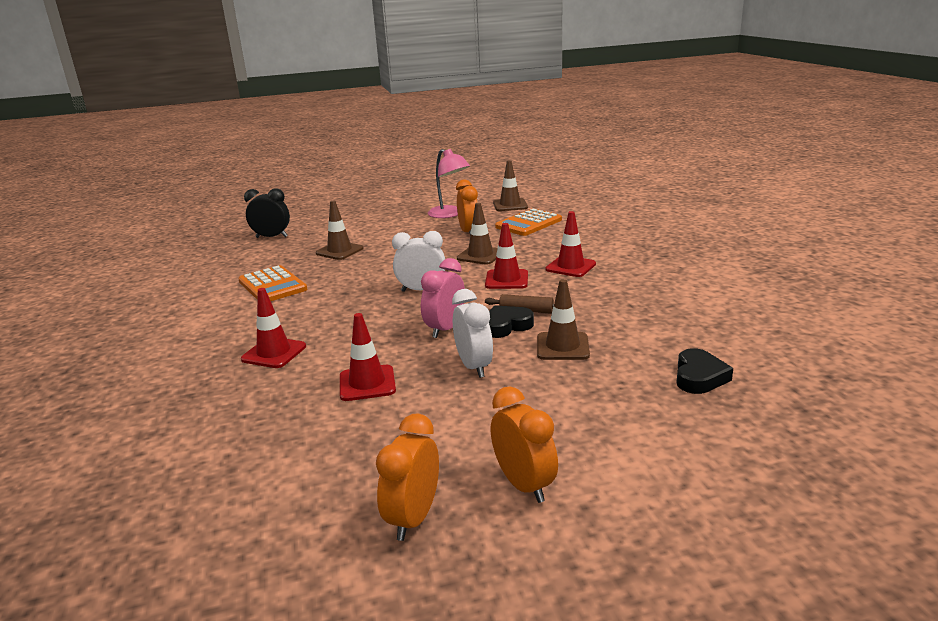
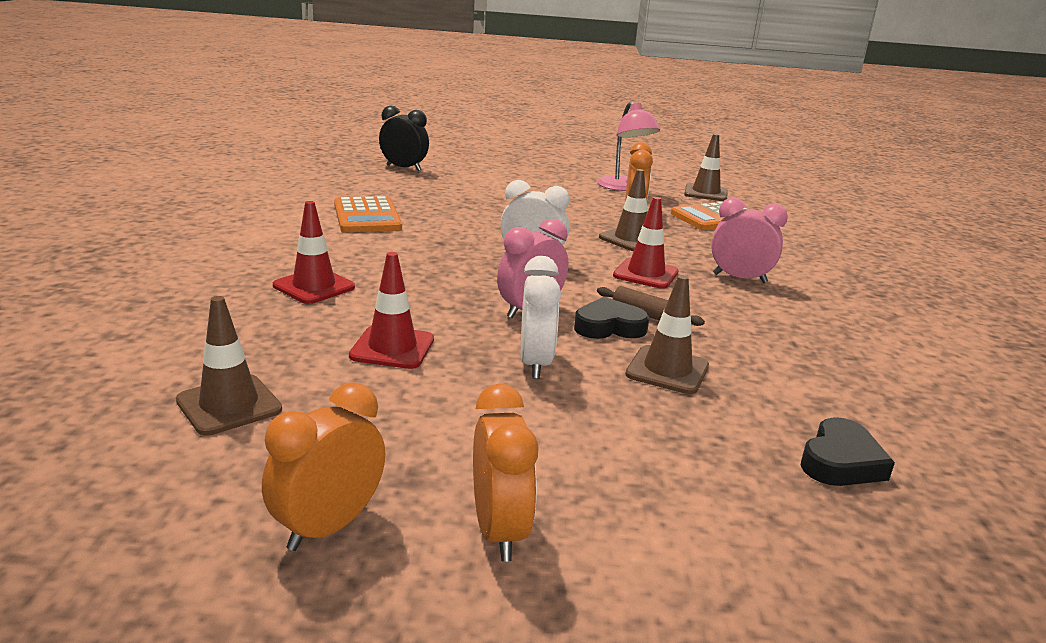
camera: 15 degrees right, 0 degrees up
brown traffic cone [316,201,364,260] -> brown traffic cone moved to [176,296,282,435]
red traffic cone [545,211,596,277] -> pink clock [711,197,788,283]

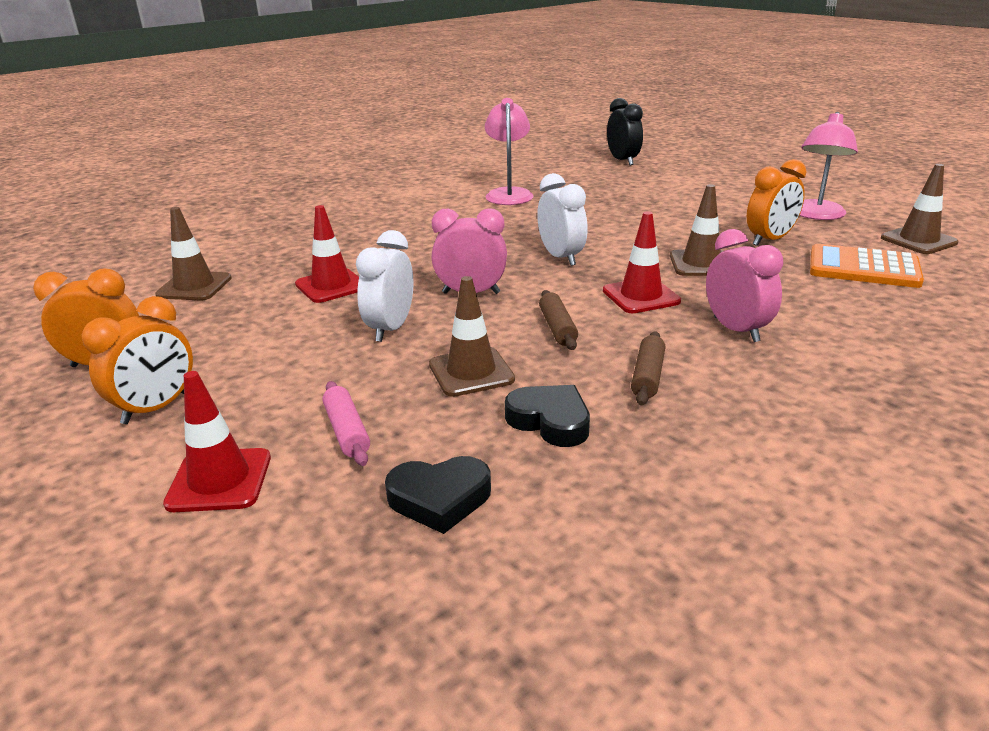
camera: 50 degrees right, 5 degrees up
red traffic cone [273,201,355,304] -> red traffic cone moved to [163,371,271,512]
orange calculator [334,196,402,232] -> pink lamp [485,98,534,205]
white clock [520,256,561,379] -> white clock turned 150 degrees clockwise [356,230,413,342]
black heart [574,297,649,339] -> black heart moved to [505,385,590,447]
none -> pink rolling pin [323,381,370,466]
none -> brown rolling pin [631,331,665,406]

